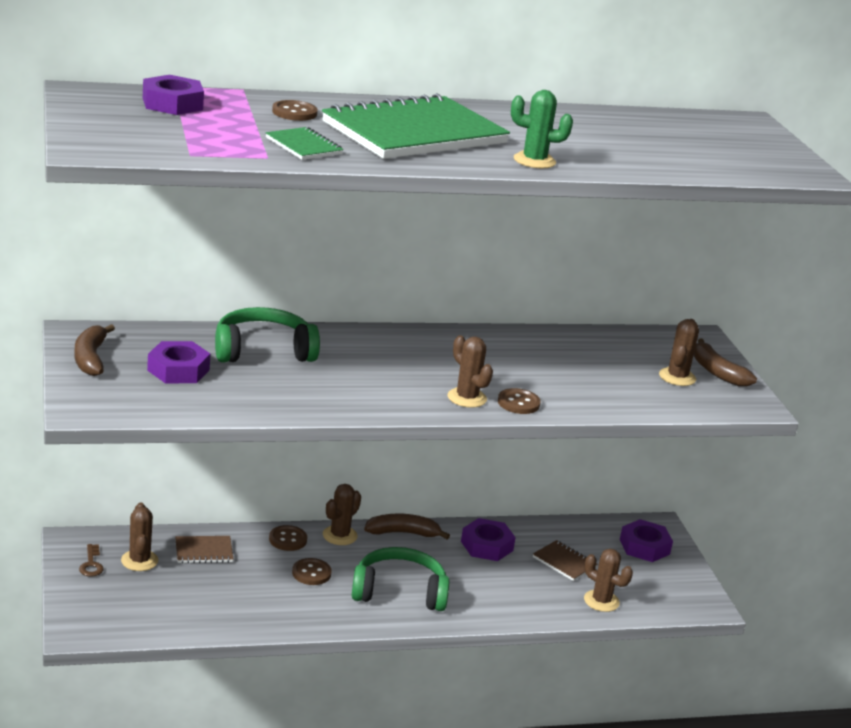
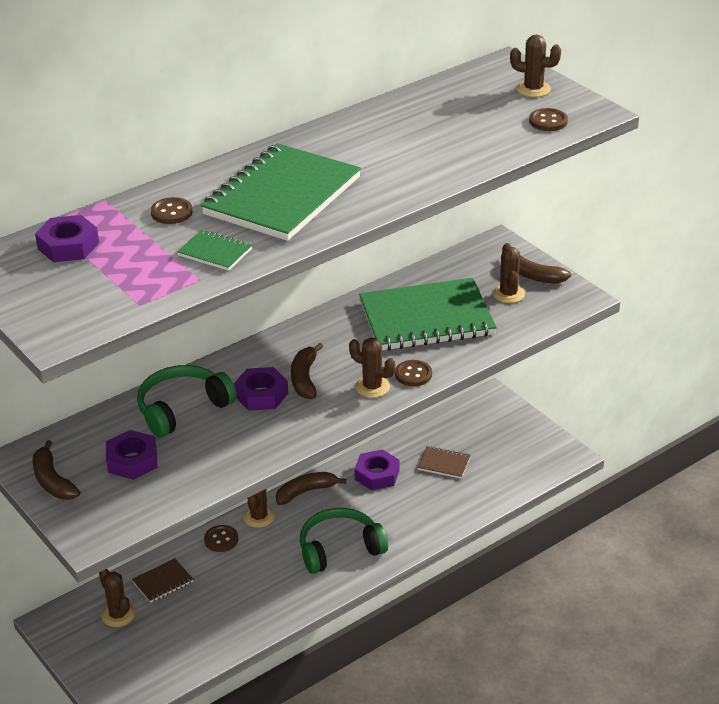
camera: 20 degrees left, 10 degrees up
brown key [79,544,104,577] -> none
brown button [292,558,332,585] -> brown button moved to [529,108,568,131]
green cactus [511,90,573,168] -> none
brown cactus [584,549,633,612] -> brown cactus moved to [510,35,561,97]
purple nut [620,519,673,562] -> purple nut moved to [234,367,288,411]
none -> brown banana [291,343,323,399]
none -> green notebook [359,278,497,351]

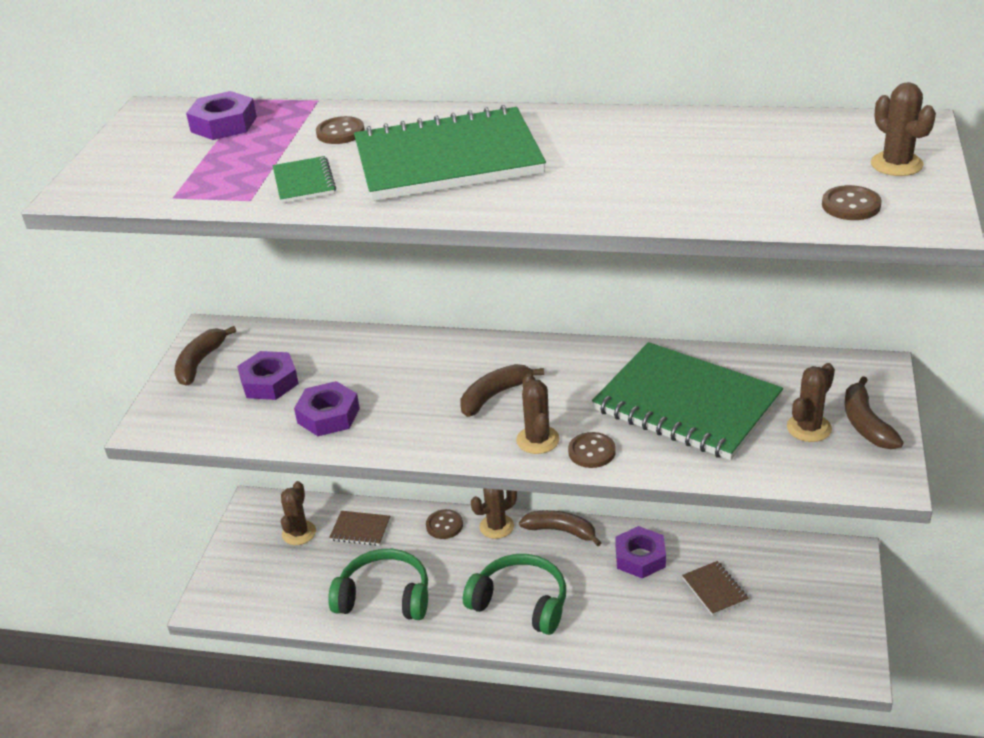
camera: 50 degrees right, 0 degrees up
green headphones [137,365,237,437] -> green headphones moved to [328,549,428,620]
purple nut [234,367,288,411] -> purple nut moved to [294,381,360,436]

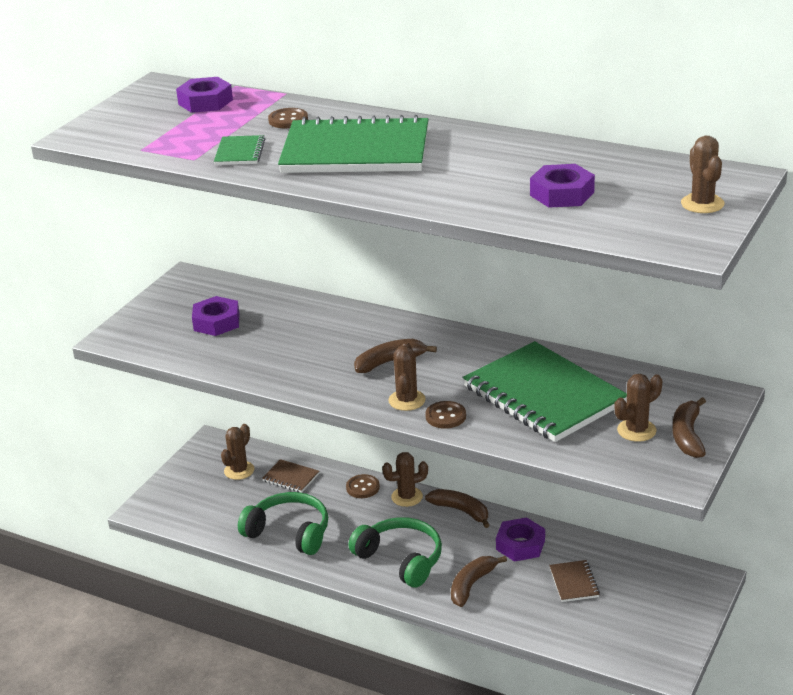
camera: 15 degrees right, 5 degrees down
brown banana [175,326,236,386] -> brown banana moved to [451,556,507,607]
purple nut [294,381,360,436] -> purple nut moved to [530,164,595,208]
brown button [822,185,882,220] -> none

